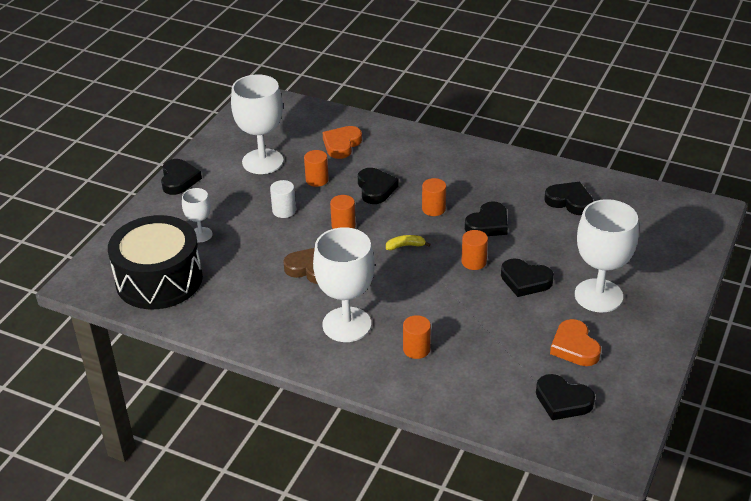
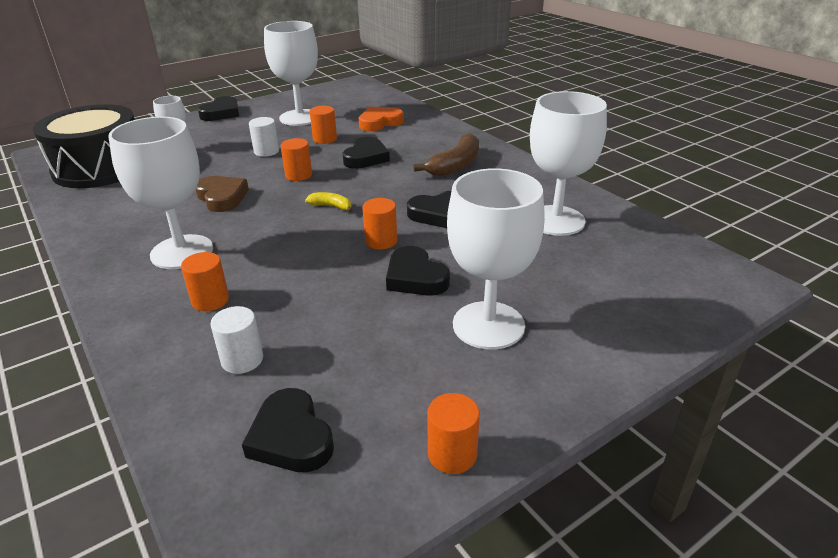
camera: 30 degrees right, 5 degrees down
orange cylinder [422,178,446,216] -> orange cylinder moved to [427,393,480,474]
black heart [544,182,593,215] -> white goblet [530,91,607,236]
orange heart [550,319,601,366] -> none
none -> white cylinder [210,306,263,374]
none -> brown banana [413,133,479,177]

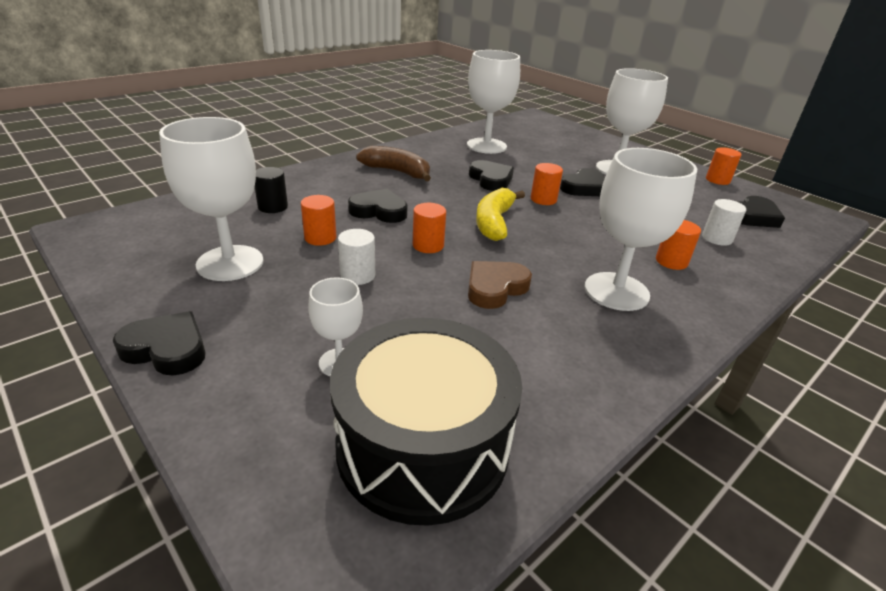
camera: 100 degrees left, 0 degrees up
yellow banana [305,192,352,212] -> yellow banana [476,188,525,241], size x1.92
orange heart [359,107,404,131] -> black cylinder [255,167,288,213]

